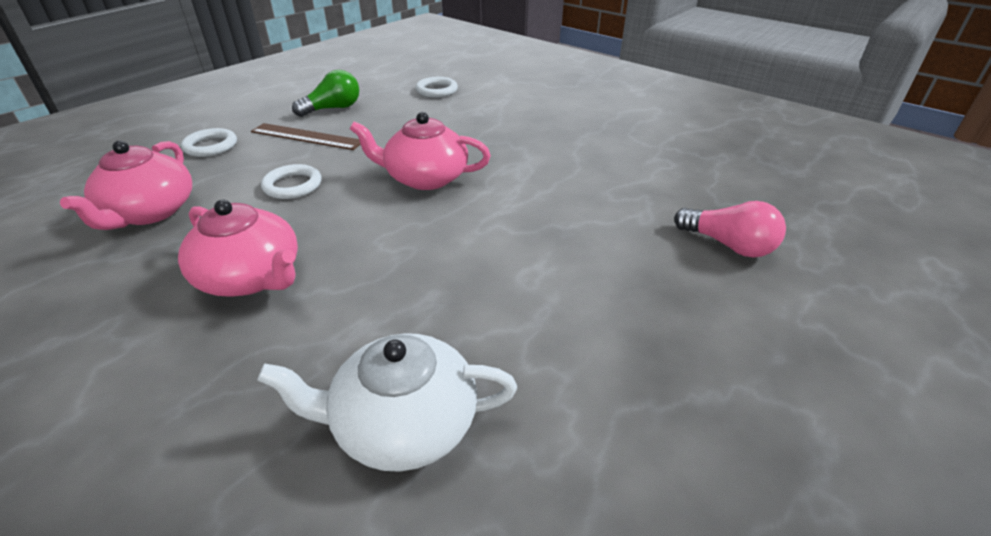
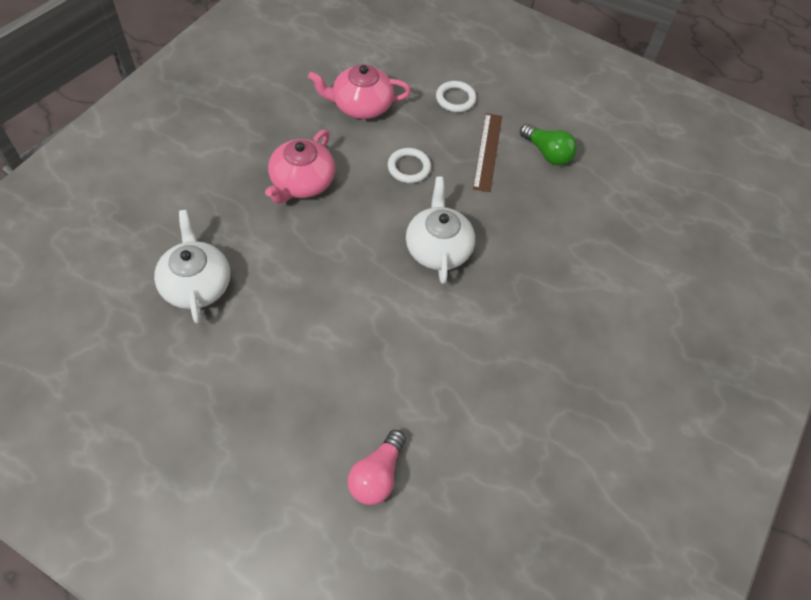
camera: 75 degrees right, 20 degrees up
pink teapot [350,112,491,190] -> white teapot [406,177,475,284]
white ring [415,77,458,97] -> none

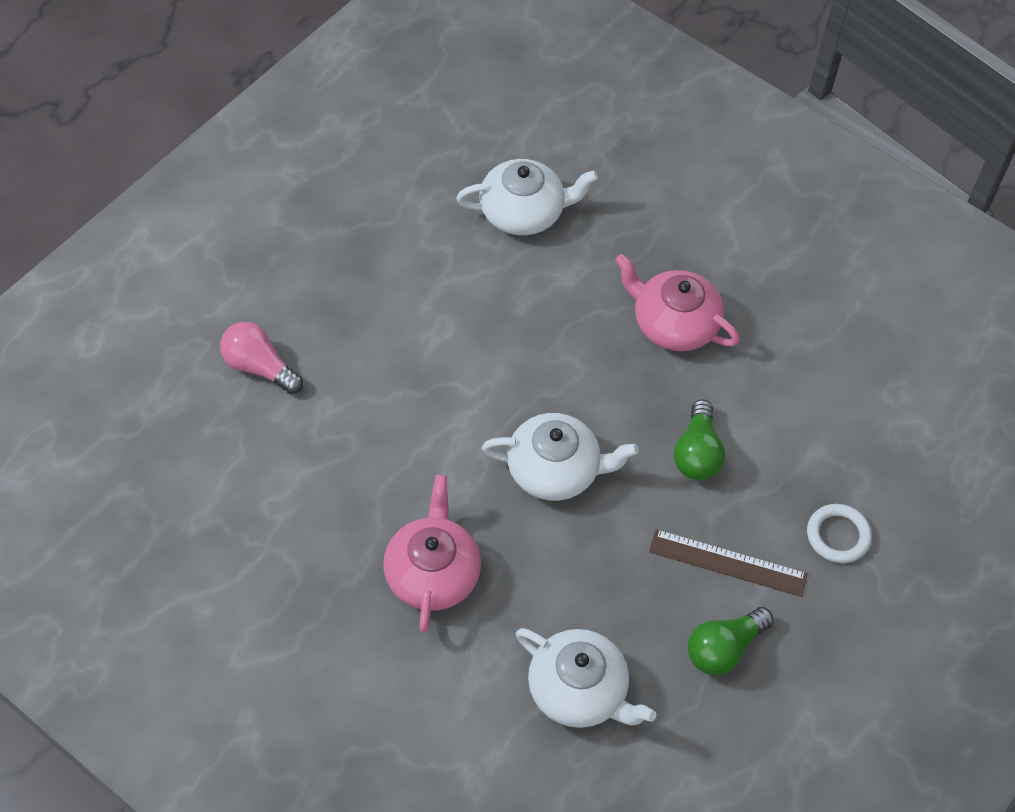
camera: 100 degrees right, 0 degrees up
pink teapot [308,64,411,119] -> pink teapot moved to [383,475,481,632]
white ring [388,148,431,183] -> green light bulb [674,399,725,480]
none -> white teapot [516,628,656,728]

